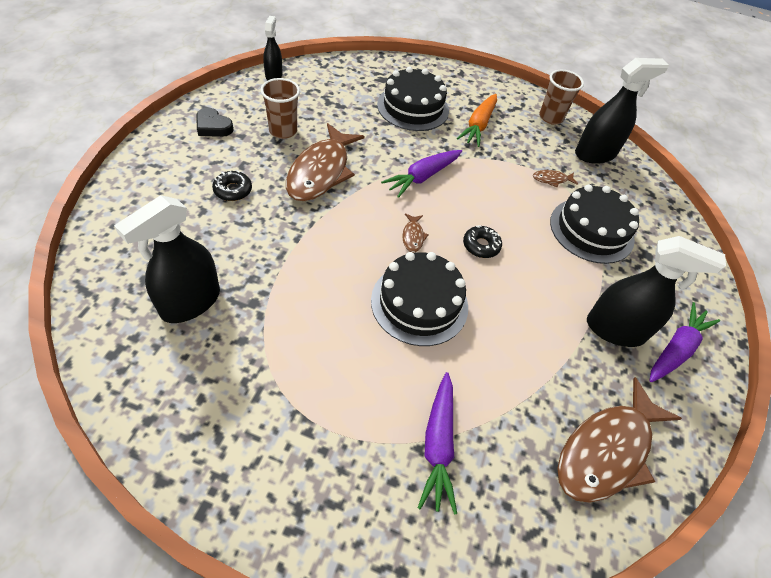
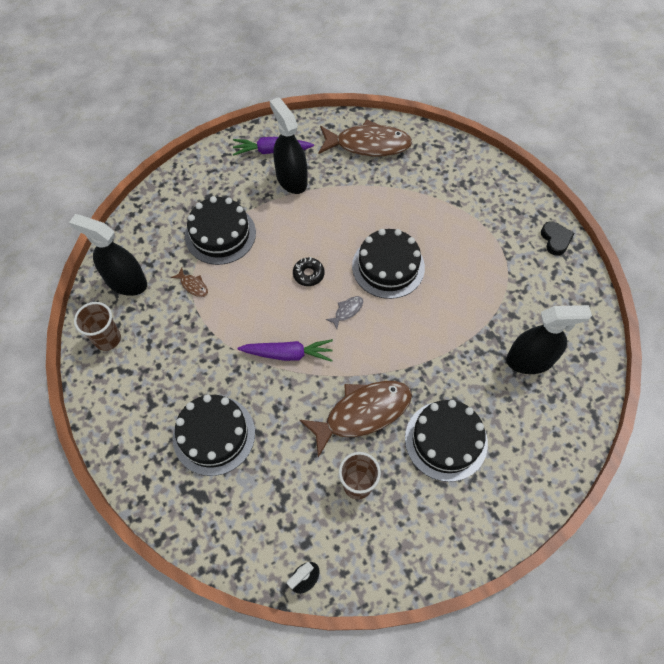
camera: 130 degrees left, 10 degrees up
black heart [196,107,234,137] -> black heart moved to [541,221,574,256]
black donut [212,170,252,201] -> black cake [405,400,488,482]
brown fish [402,213,428,253] -> grey fish [326,296,363,329]
purple carrot [418,372,457,515] -> none
orange carrot [457,94,497,147] -> none

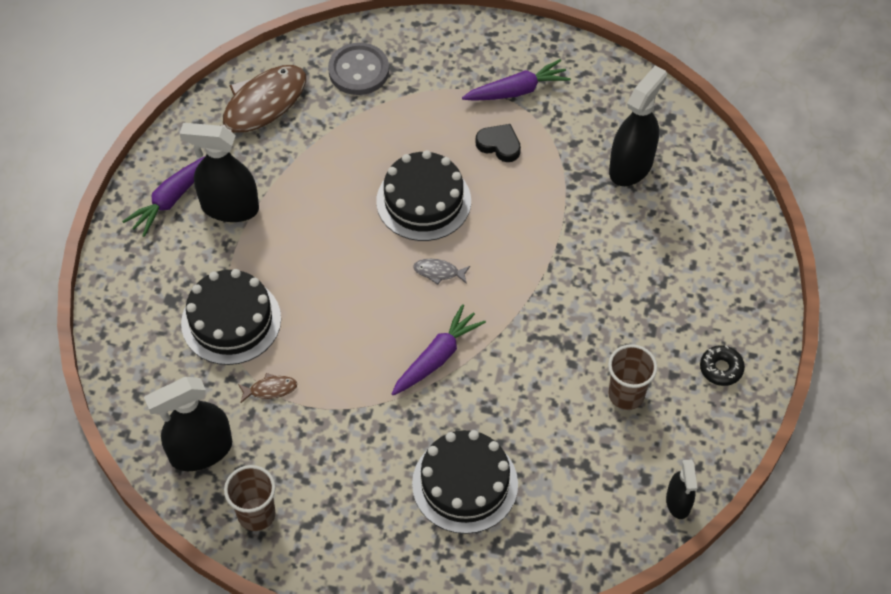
camera: 50 degrees left, 5 degrees down
black donut [293,257,324,286] -> black donut moved to [700,345,745,386]
brown fish [299,381,412,458] -> none
grey fish [326,296,363,329] -> grey fish turned 75 degrees counterclockwise [413,259,470,285]
black cake [405,400,488,482] -> none
black heart [541,221,574,256] -> black heart moved to [476,124,521,162]
none -> grey button [328,42,389,95]
none -> purple carrot [462,59,571,101]

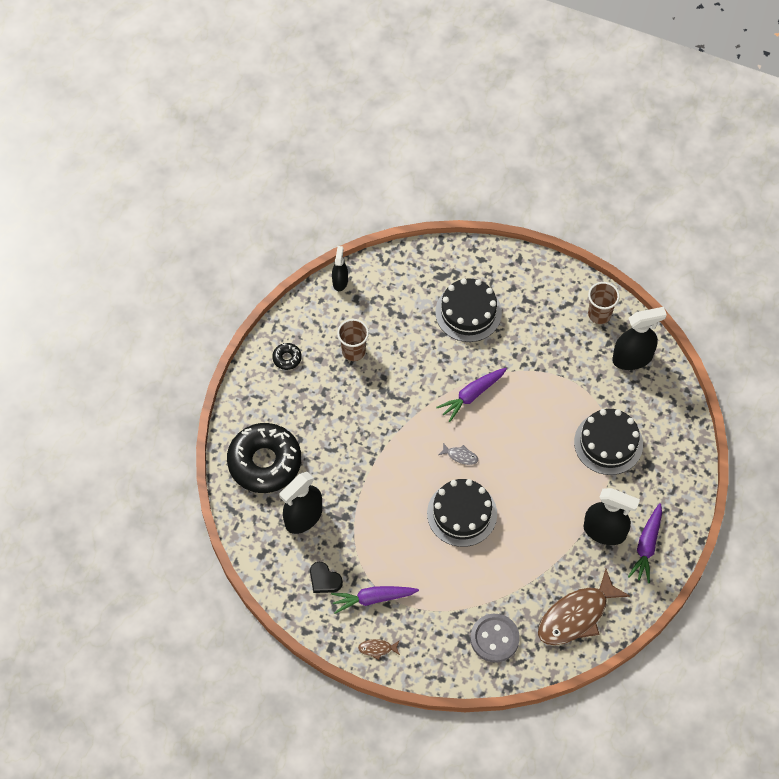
camera: 170 degrees left, 5 degrees up
purple carrot [122,156,205,237] -> purple carrot turned 150 degrees clockwise [628,503,662,583]
brown fish [238,373,297,403] -> brown fish moved to [358,639,400,660]
black heart [476,124,521,162] -> black heart moved to [310,562,343,593]
none -> black donut [227,423,301,493]

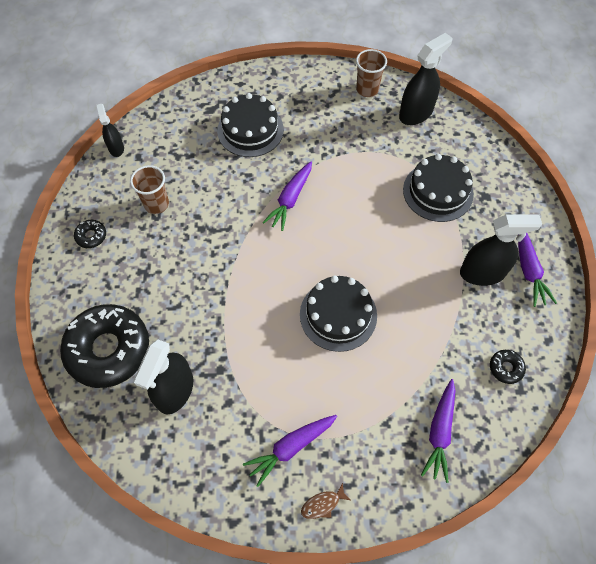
camera: 25 degrees left, 0 degrees up
black heart [310,562,343,593] -> none
grey fish [439,443,478,465] -> none
grey button [471,614,520,662] -> purple carrot [421,379,455,483]
brown fish [538,569,630,645] -> black donut [490,350,526,384]

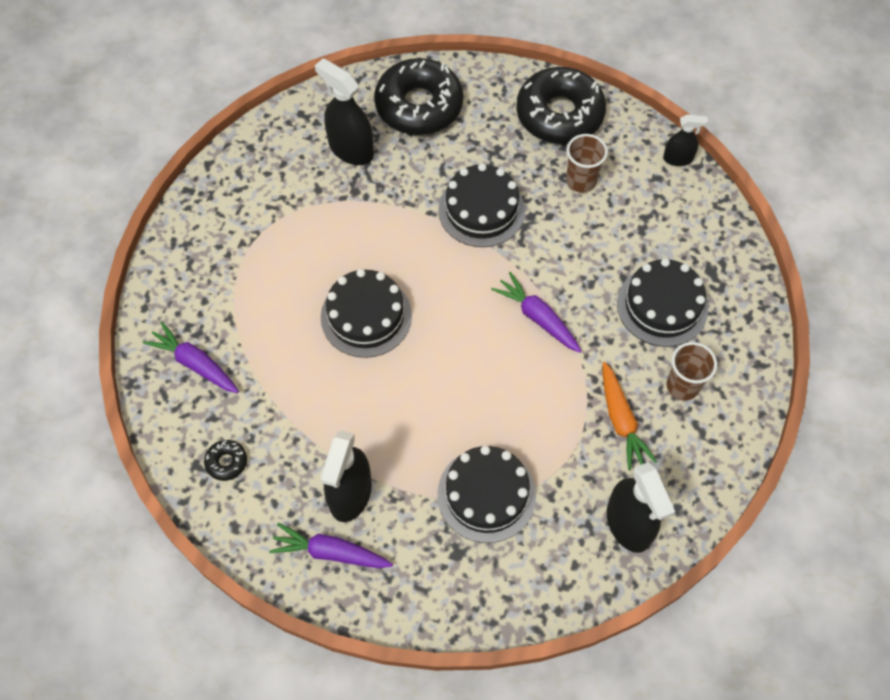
camera: 110 degrees right, 0 degrees up
black donut [74,220,106,248] -> black donut [516,67,606,144], size x2.47
purple carrot [243,415,337,487] -> none
brown fish [301,483,350,519] -> none
brown cup [356,49,387,97] -> brown cup moved to [666,342,717,401]
none -> black cake [438,163,525,247]
none -> orange carrot [603,362,657,470]

